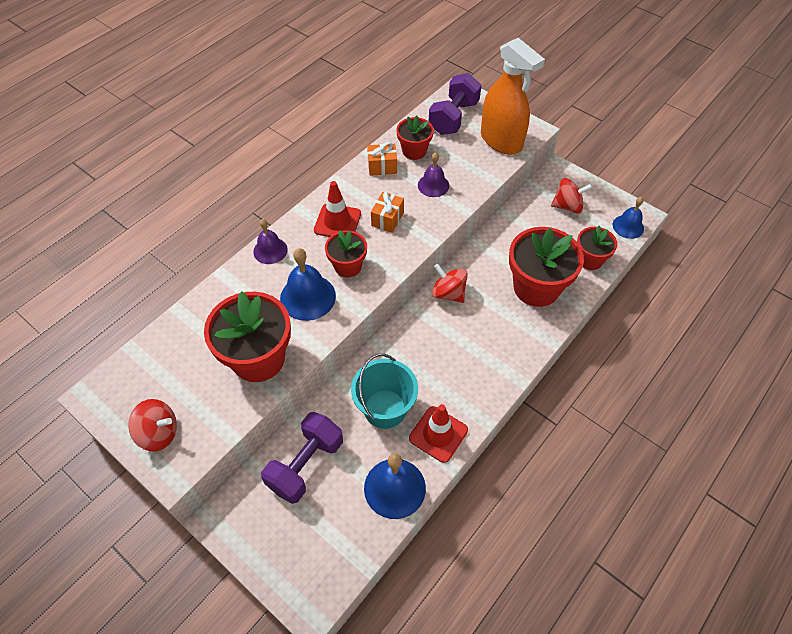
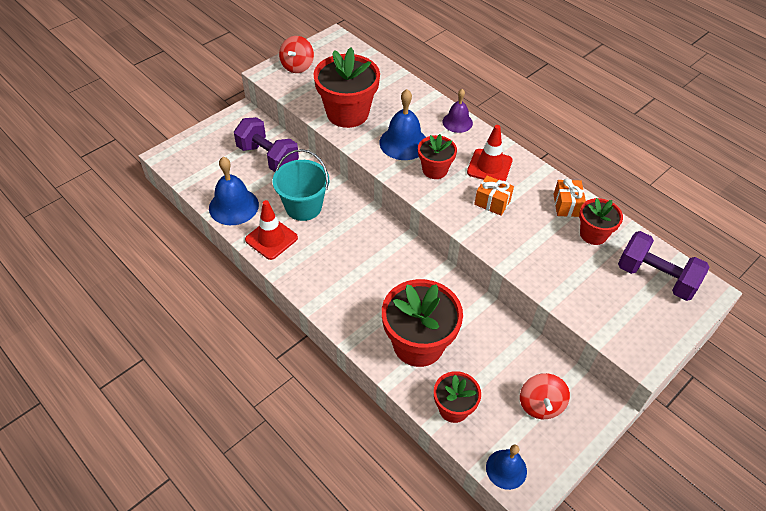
camera: 95 degrees right, 5 degrees down
purple bell [418,152,449,197] -> none
red spinning top [432,264,468,303] -> none
orange spray bottle [481,38,545,155] -> none

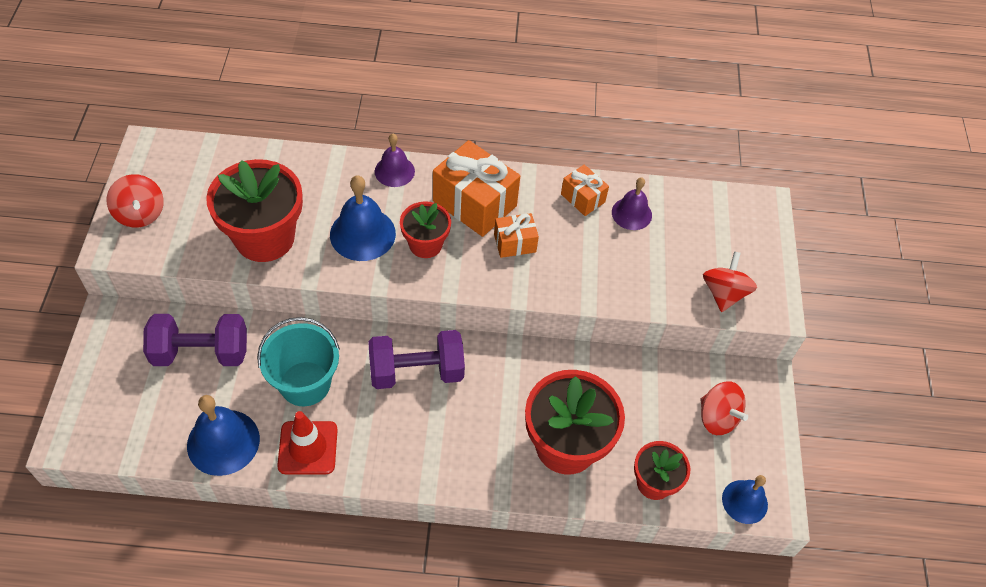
camera: 45 degrees left, 5 degrees up
red traffic cone [467,125,513,181] -> orange gift [433,140,520,237]
red flower pot [579,198,623,245] -> purple bell [612,177,652,230]
purple dumbbell [618,231,709,301] -> purple dumbbell moved to [368,330,465,389]
none -> red spinning top [703,251,757,312]

